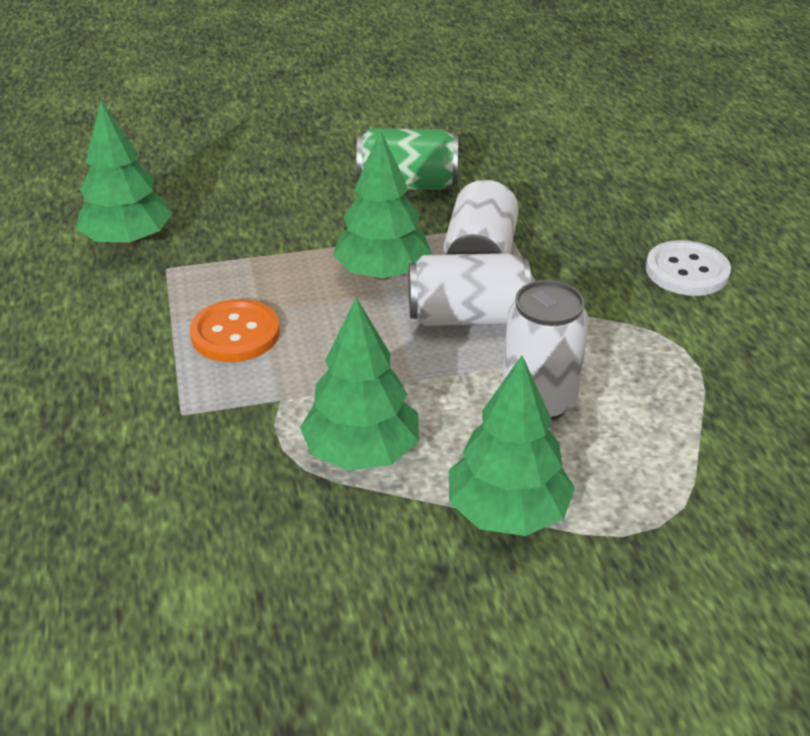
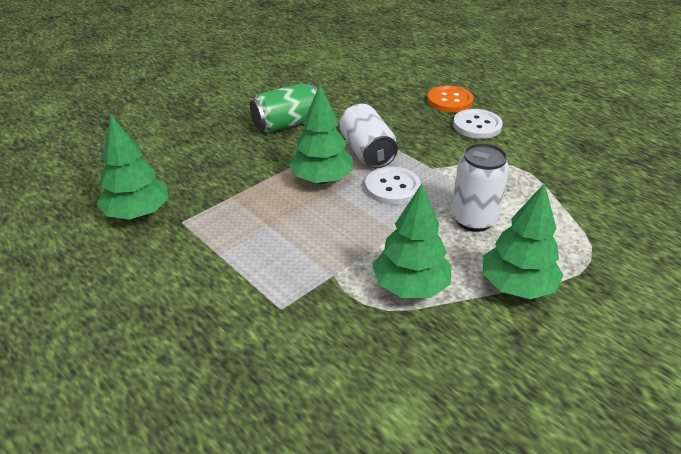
camera: 30 degrees left, 0 degrees up
orange button [190,299,280,362] -> orange button moved to [427,85,473,112]
white can [409,253,531,326] -> white button [365,167,421,205]

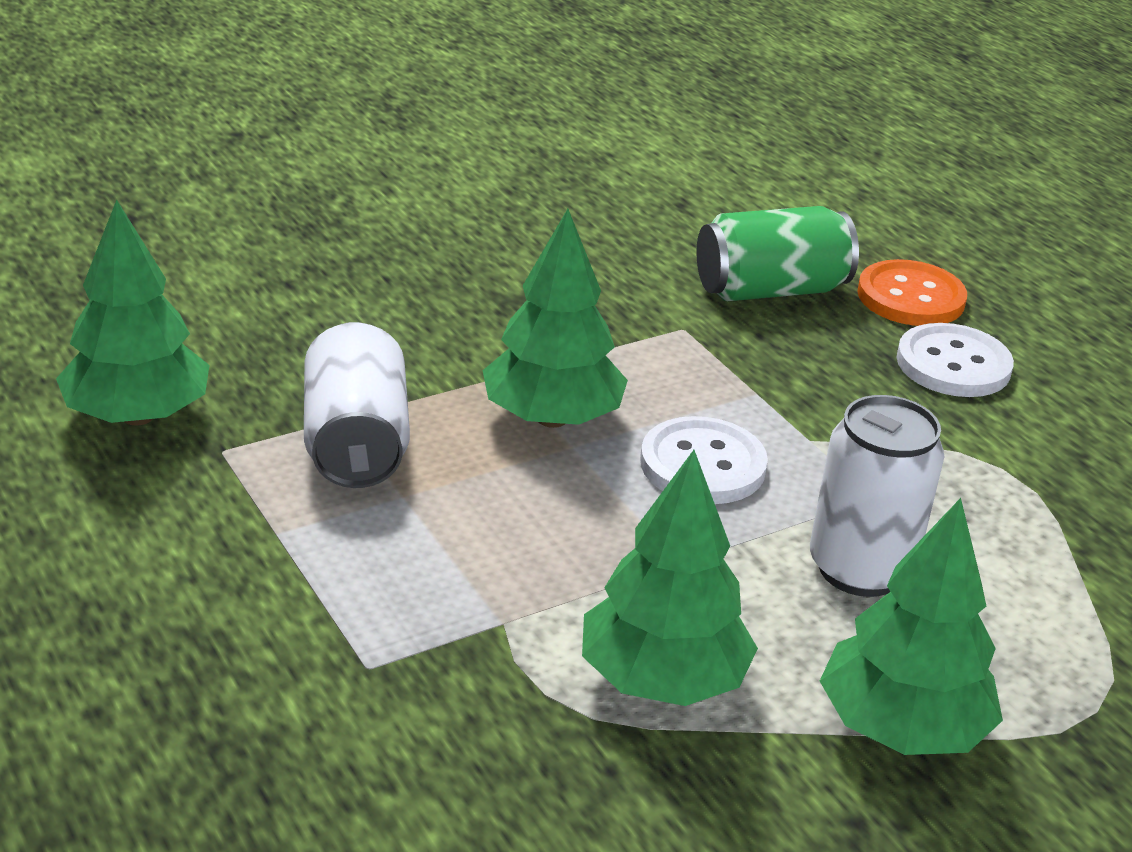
camera: 10 degrees right, 5 degrees down
green can [250,83,318,133] -> green can moved to [696,206,859,301]
white can [339,104,398,168] -> white can moved to [304,322,410,488]

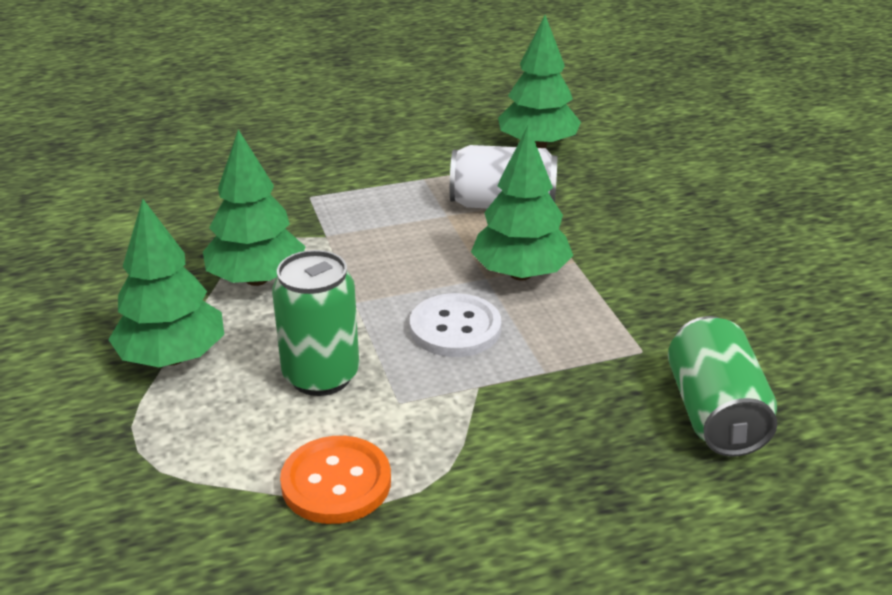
camera: 105 degrees right, 0 degrees up
white can [810,395,944,597] -> green can [272,250,359,396]
orange button [857,259,967,326] -> orange button moved to [280,436,391,524]
white button [896,323,1014,397] -> none

